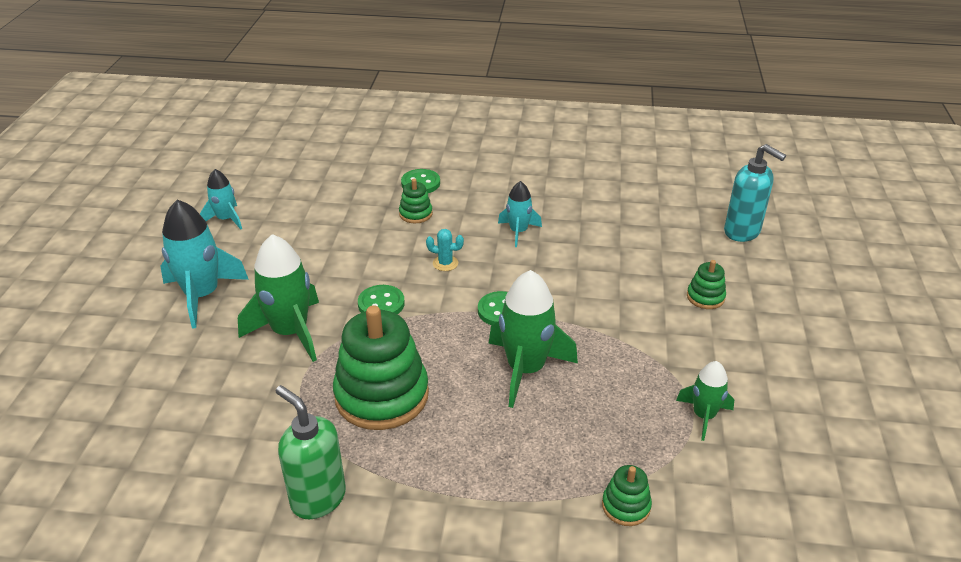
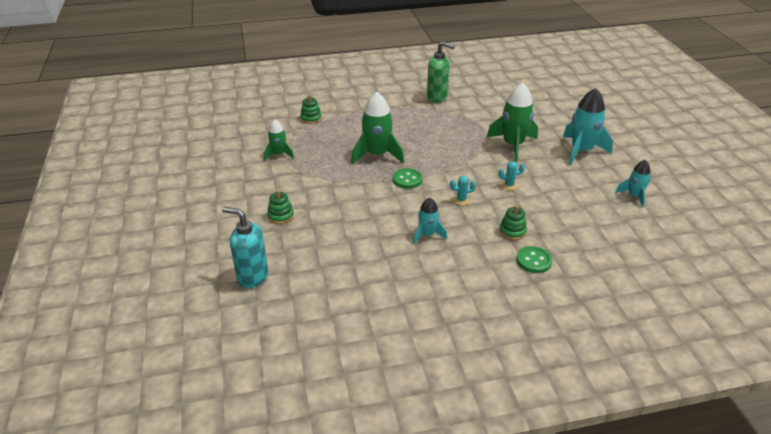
camera: 160 degrees right, 0 degrees up
green stacking toy [333,305,429,430] -> none
green button [358,285,405,314] -> none
none -> turquoise cactus [499,161,525,191]

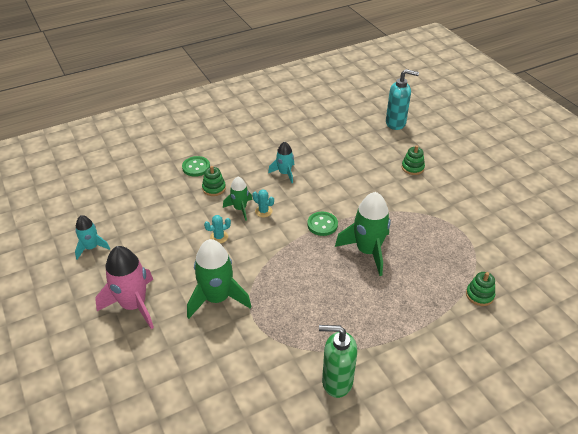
camera: 165 degrees right, 5 degrees up
green rocket [264,120,294,161] -> green rocket moved to [223,177,252,221]
turquoise cactus [450,176,476,205] -> turquoise cactus turned 60 degrees clockwise [252,189,274,217]
turquoise rocket [563,88,613,165] -> pink rocket [95,246,154,329]

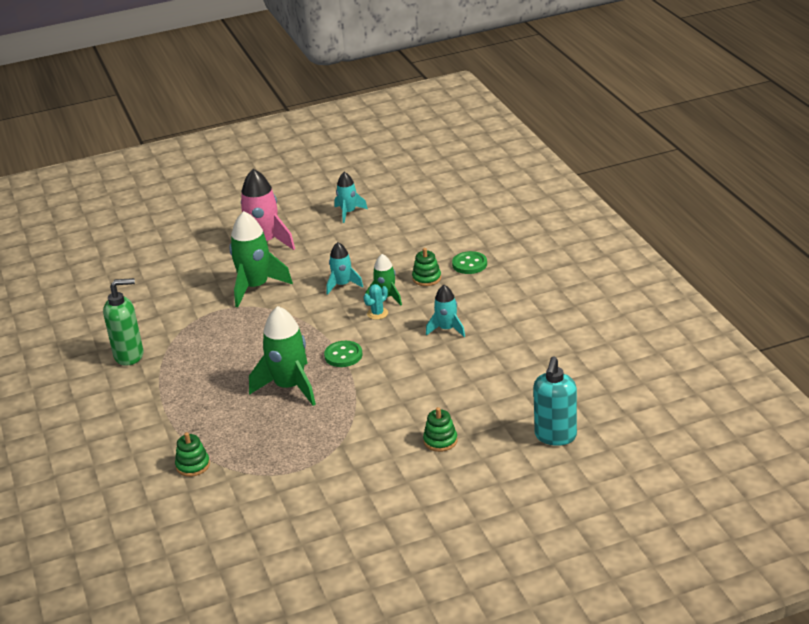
camera: 100 degrees right, 10 degrees down
turquoise cactus [204,215,231,243] -> turquoise rocket [326,242,363,295]
green soap dispenser [319,325,357,398] -> green soap dispenser turned 60 degrees clockwise [103,278,143,366]

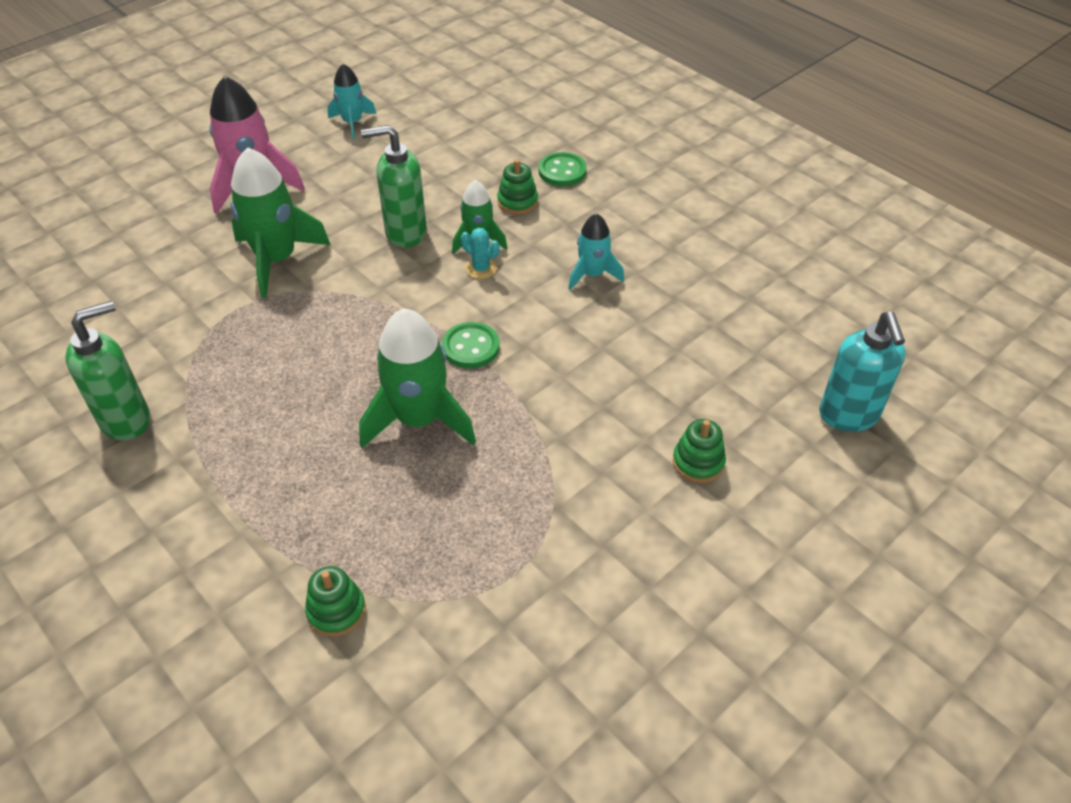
camera: 25 degrees left, 15 degrees up
turquoise rocket [326,242,363,295] -> green soap dispenser [361,125,427,248]
turquoise cactus [364,284,388,320] -> turquoise cactus turned 75 degrees counterclockwise [461,228,499,279]

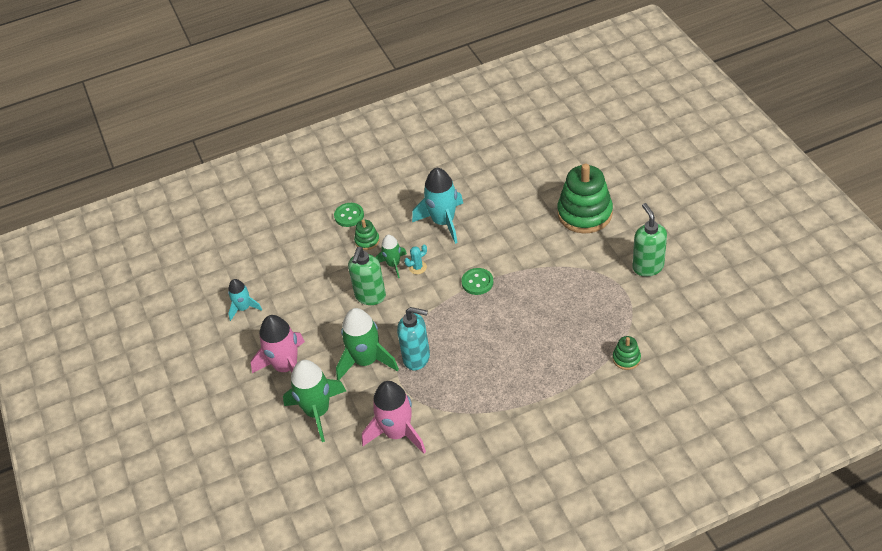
camera: 65 degrees left, 0 degrees up
green soap dispenser [65,301,150,441] -> green soap dispenser moved to [632,203,667,276]
green rocket [359,308,476,448] -> green rocket moved to [283,360,346,442]
turquoise rocket [568,213,624,290] -> turquoise rocket [412,168,463,244], size x1.75
green stacking toy [673,419,726,483] -> green stacking toy [557,164,613,234], size x2.19
turquoise soap dispenser [819,312,906,432] -> turquoise soap dispenser moved to [397,307,430,370]
none -> pink rocket [362,381,426,454]

